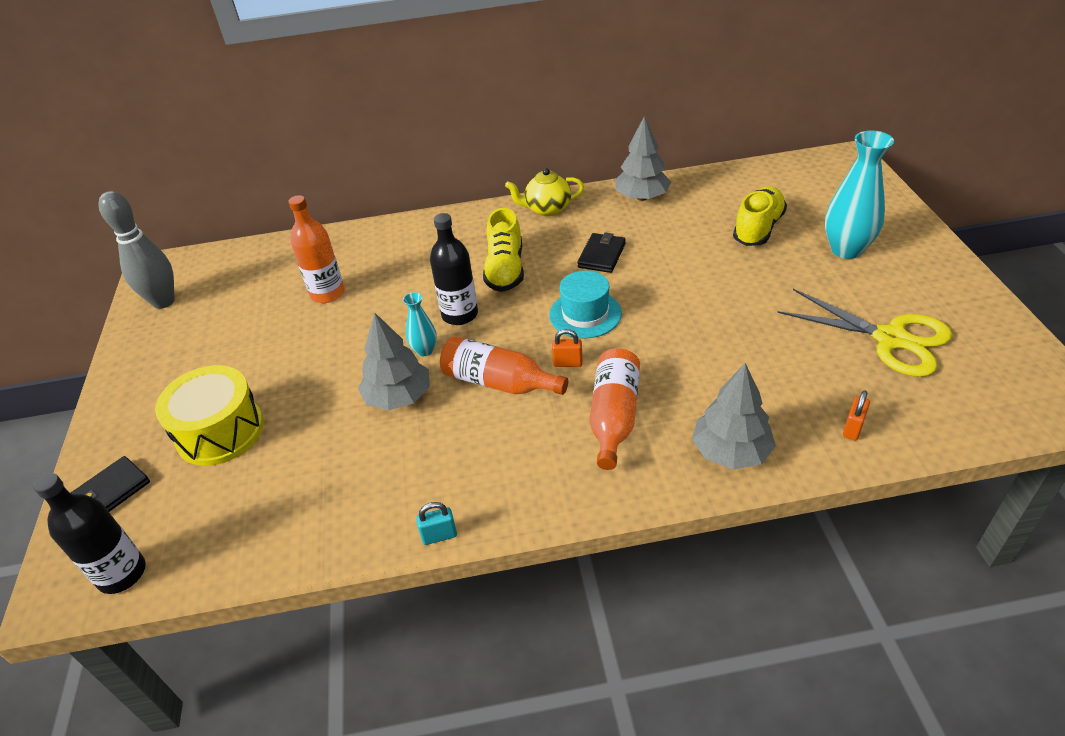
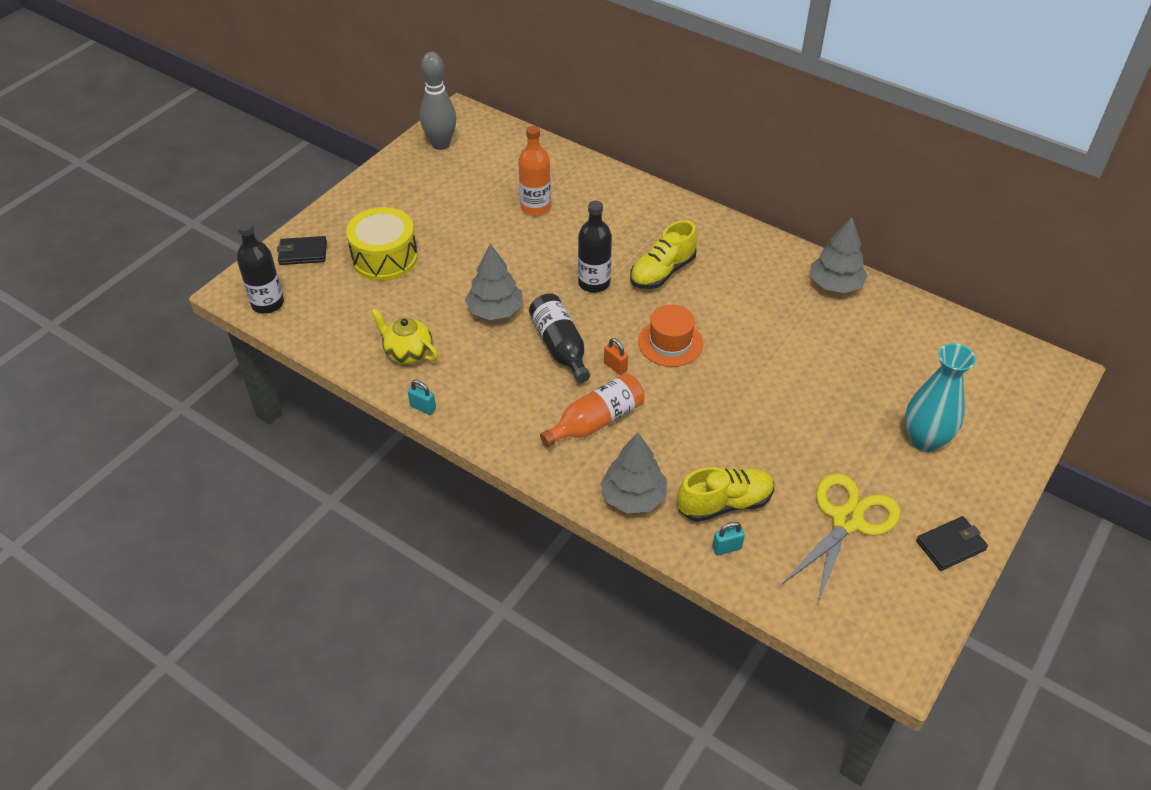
camera: 40 degrees right, 5 degrees up
turquoise vase [403,292,437,356] -> none
orange bottle [440,336,568,395] -> black bottle [529,294,590,383]
yellow teapot [505,168,584,216] -> yellow teapot moved to [371,308,438,364]
turquoise hat [549,271,622,338] -> orange hat [638,305,703,367]
black wallet [577,232,626,273] -> black wallet moved to [916,516,988,571]
yellow shoe [733,186,787,246] -> yellow shoe moved to [677,467,774,522]
yellow scissors [777,289,953,377] -> yellow scissors turned 135 degrees counterclockwise [781,473,900,605]
orange padlock [843,390,870,441] -> turquoise padlock [712,522,745,555]

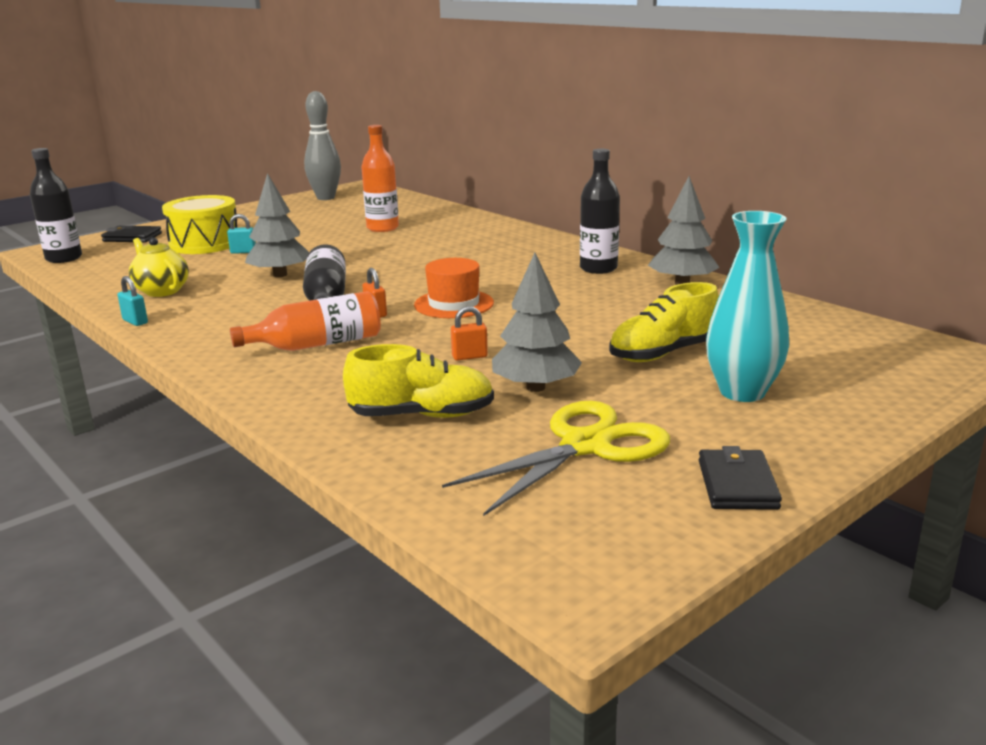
camera: 15 degrees right, 25 degrees down
black bottle [578,201,612,293] -> black bottle moved to [580,149,620,274]
grey tree [600,433,667,513] -> grey tree moved to [492,253,582,392]
yellow shoe [630,220,698,289] -> yellow shoe moved to [609,282,719,362]
turquoise padlock [712,522,745,555] -> turquoise padlock moved to [227,214,256,254]
black wallet [916,516,988,571] -> black wallet turned 75 degrees counterclockwise [699,446,782,510]
none -> orange padlock [451,306,488,361]

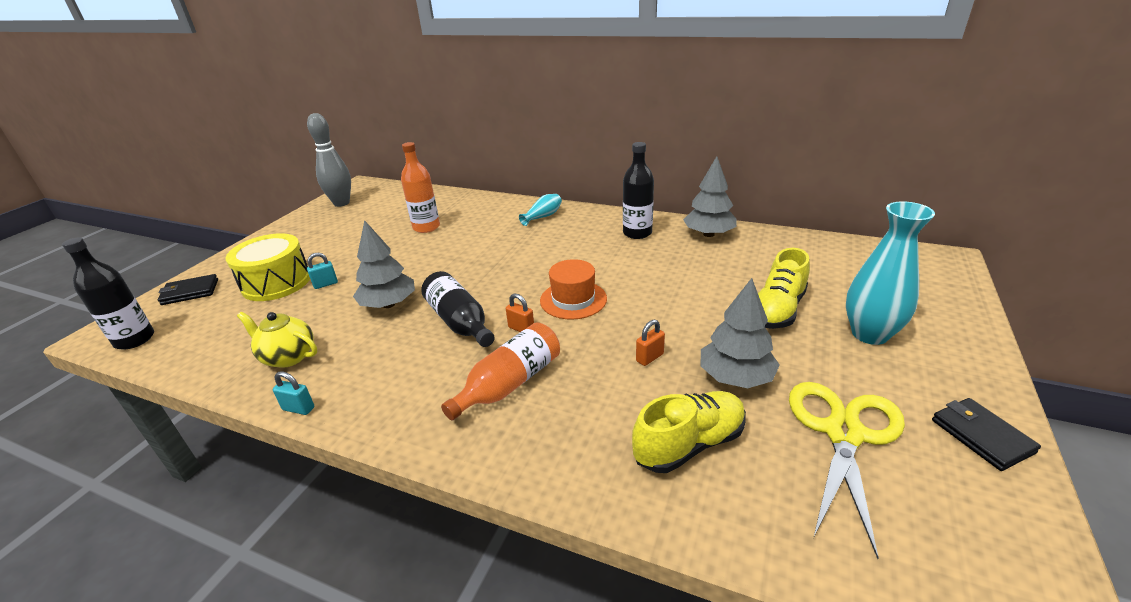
camera: 25 degrees left, 10 degrees up
none -> turquoise vase [519,194,562,226]

